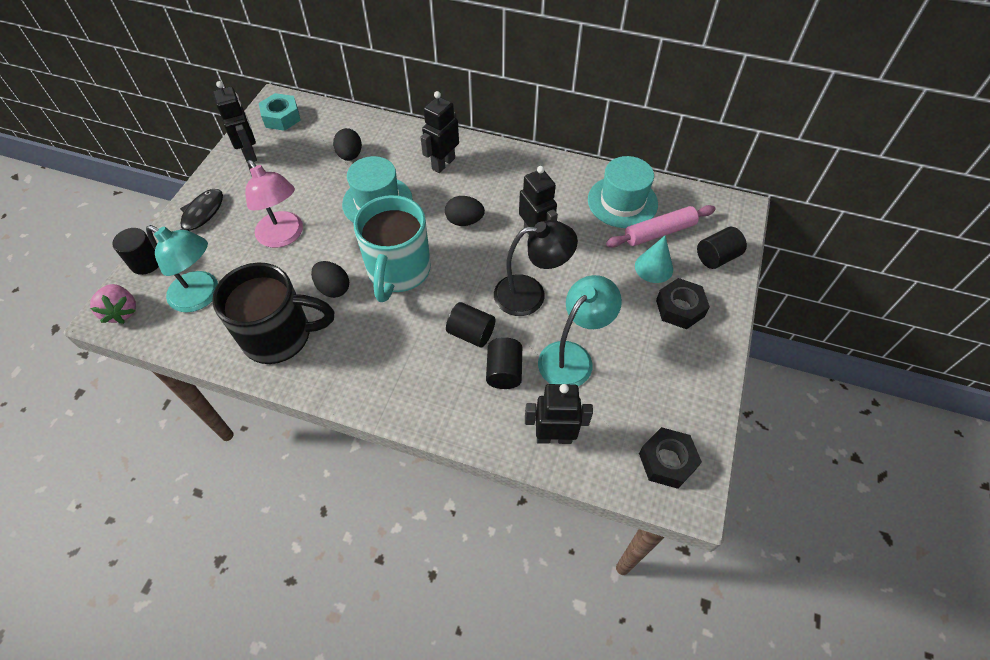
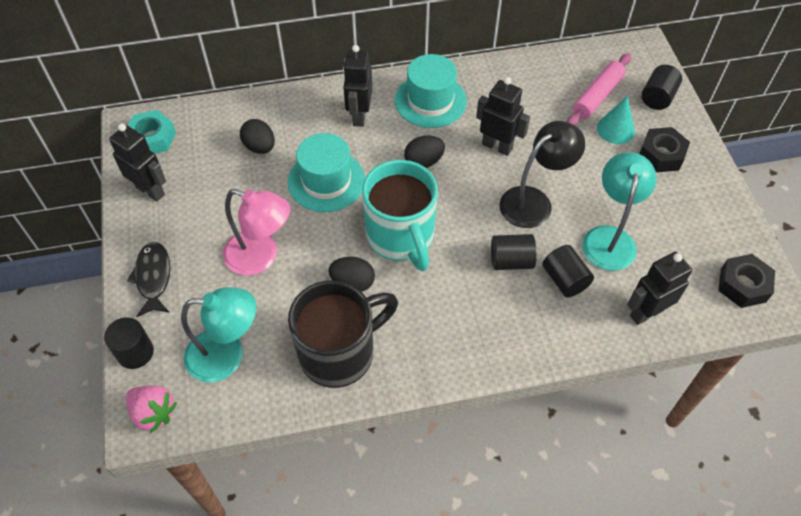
camera: 30 degrees left, 0 degrees up
turquoise hat [588,156,658,228] -> turquoise hat moved to [395,54,467,128]

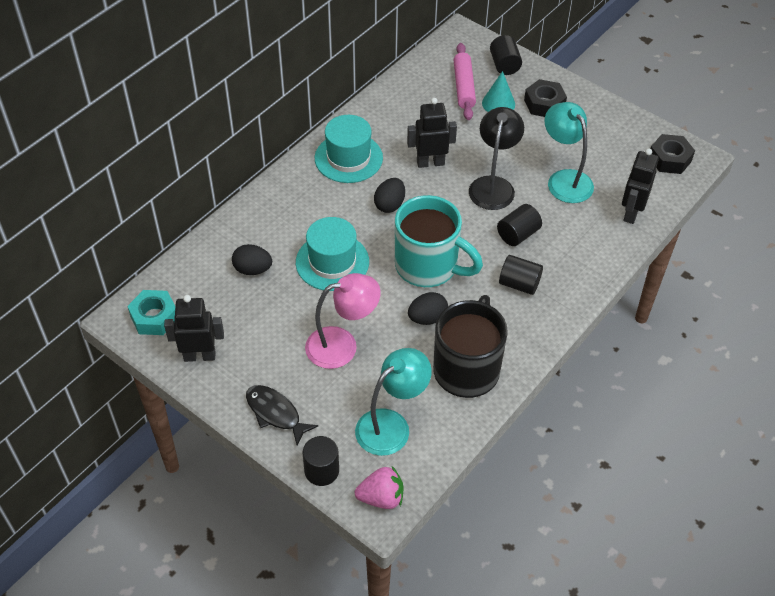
camera: 40 degrees left, 5 degrees down
black robot [343,45,372,127] -> none
black cylinder [543,245,594,297] -> black cylinder moved to [499,255,543,295]

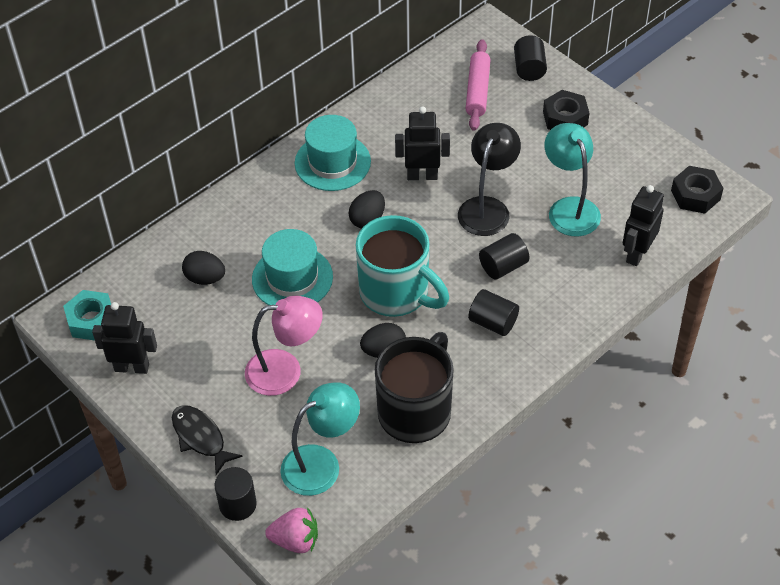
camera: 10 degrees right, 0 degrees up
turquoise cone [482,71,515,112] -> none

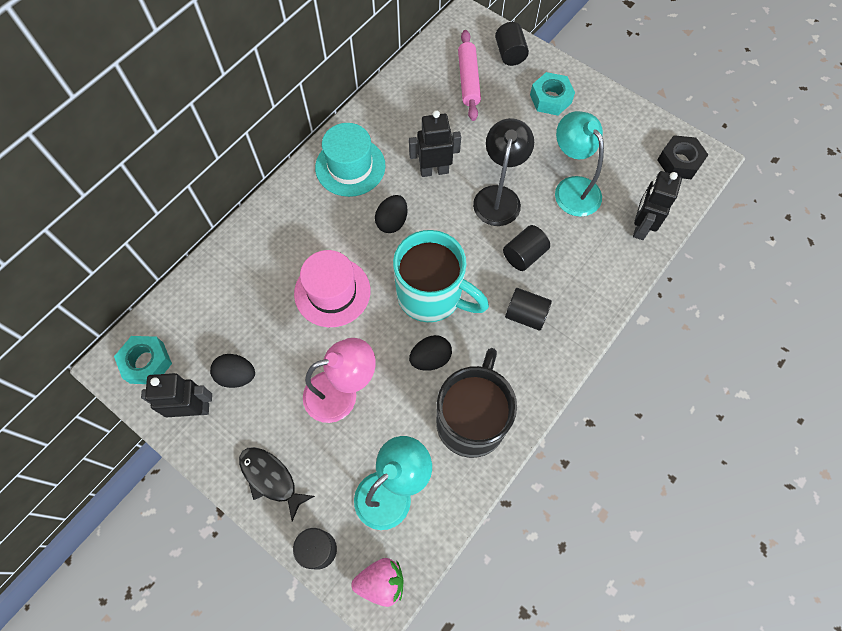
camera: 10 degrees left, 15 degrees up
black egg [182,251,225,285] -> black egg moved to [210,354,255,388]
turquoise hat [252,229,333,305] -> pink hat [294,250,370,327]
black nut [543,90,589,130] -> turquoise nut [530,72,575,116]

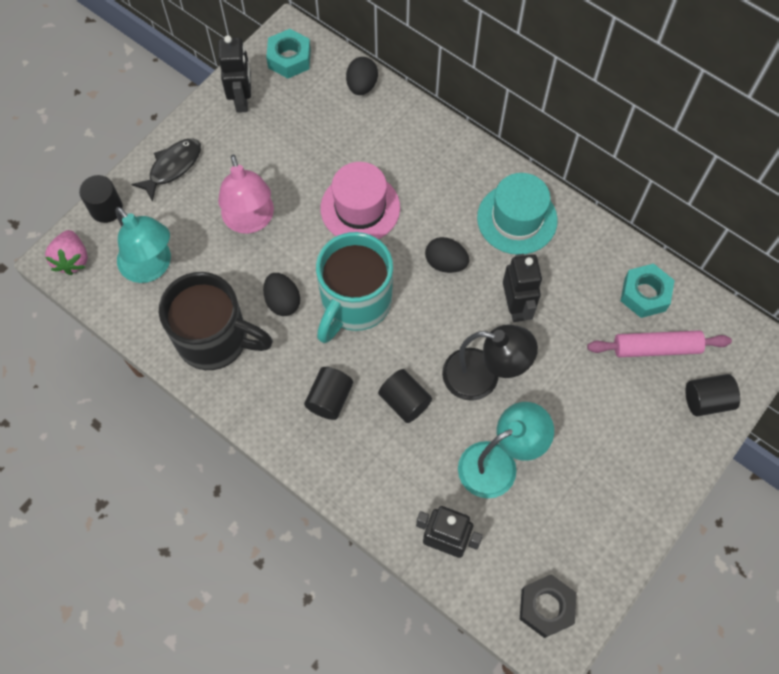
camera: 90 degrees right, 0 degrees up
black egg [210,354,255,388] -> black egg moved to [346,57,378,95]
turquoise nut [530,72,575,116] -> turquoise nut moved to [621,263,675,318]

